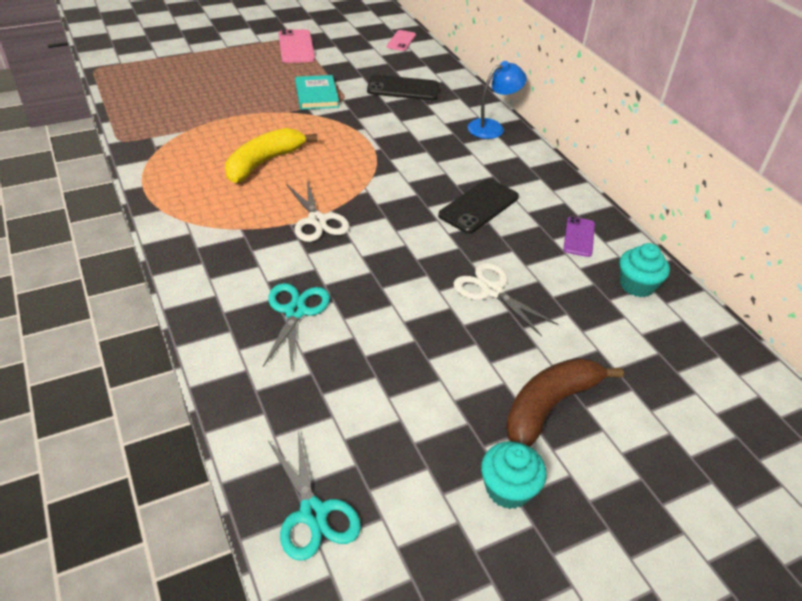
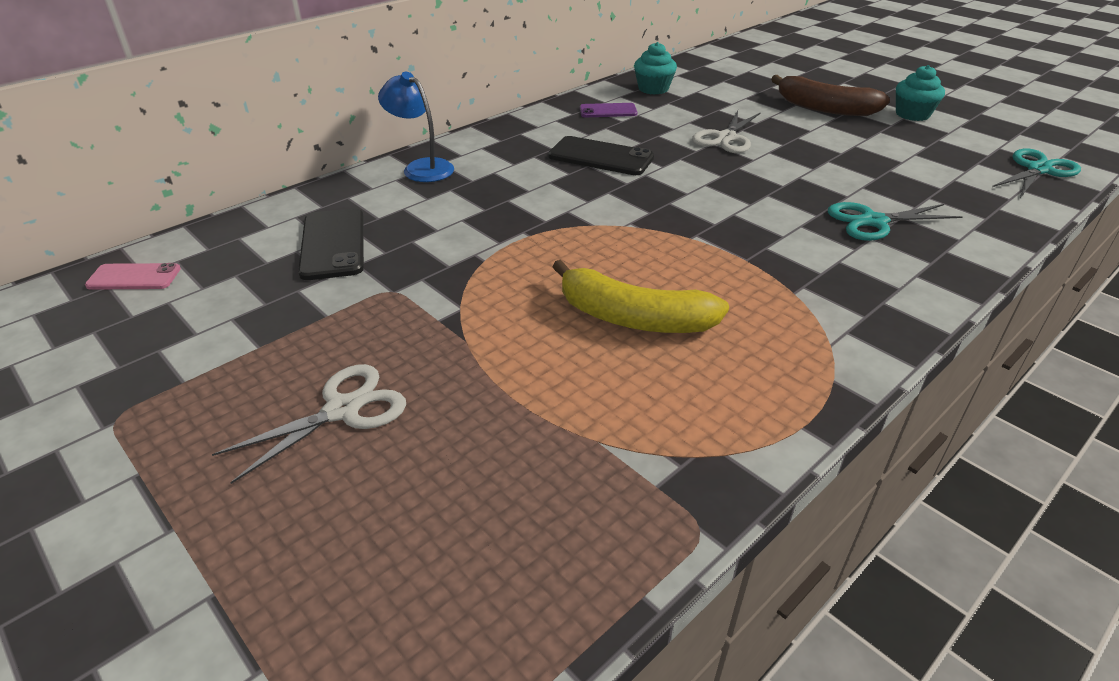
camera: 105 degrees left, 5 degrees down
pink phone [279,29,315,63] -> none
white scissors [286,179,350,242] -> white scissors moved to [212,364,406,484]
turquoise book [295,75,339,110] -> none

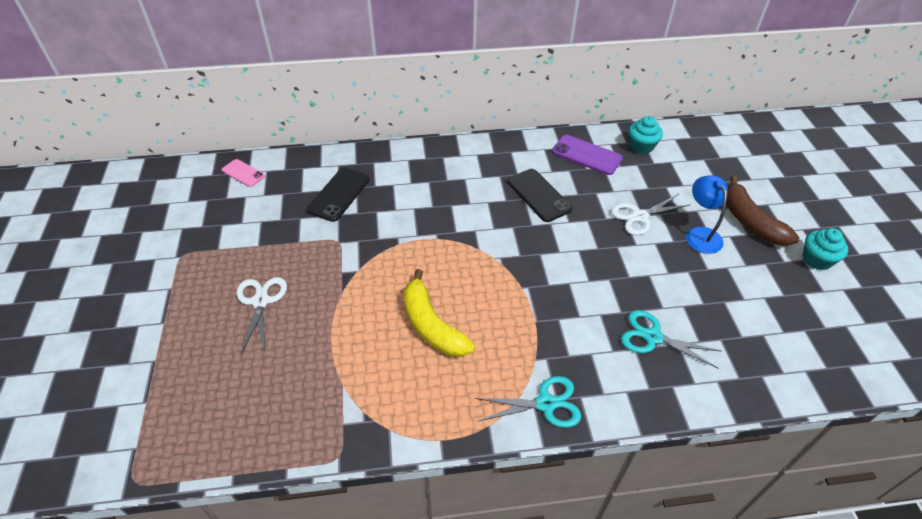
camera: 35 degrees right, 10 degrees up
white scissors [212,364,406,484] -> white scissors turned 90 degrees counterclockwise [237,277,287,354]
blue lamp [378,72,454,182] -> blue lamp moved to [686,175,728,254]
purple phone [580,103,637,117] -> purple phone [552,135,623,175], size x1.58
turquoise scissors [992,148,1081,198] -> turquoise scissors moved to [475,376,582,428]

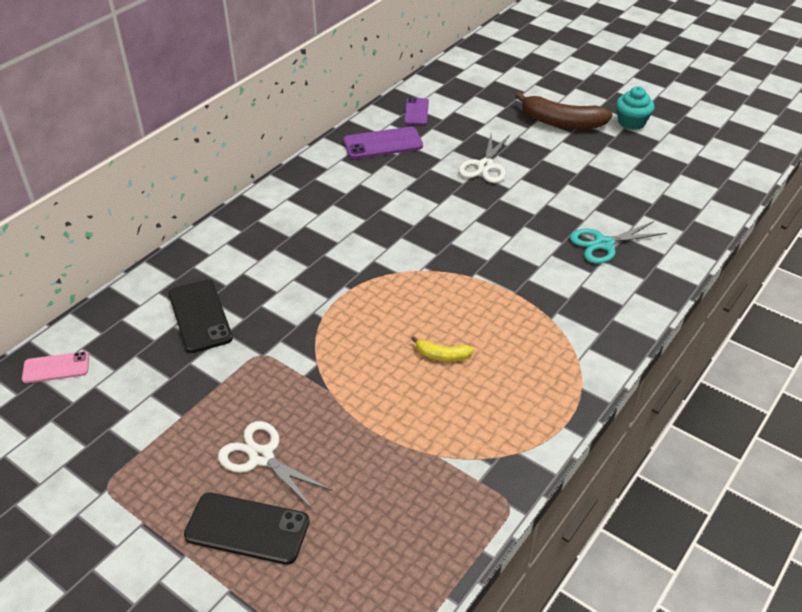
camera: 45 degrees left, 5 degrees down
yellow banana [404,269,475,357] -> yellow banana [411,336,474,361], size x0.49
turquoise scissors [475,376,582,428] -> none
black phone [507,169,572,222] -> black phone moved to [184,493,309,565]
turquoise cupcake [629,116,663,154] -> purple phone [404,97,429,125]
blue lamp [686,175,728,254] -> none

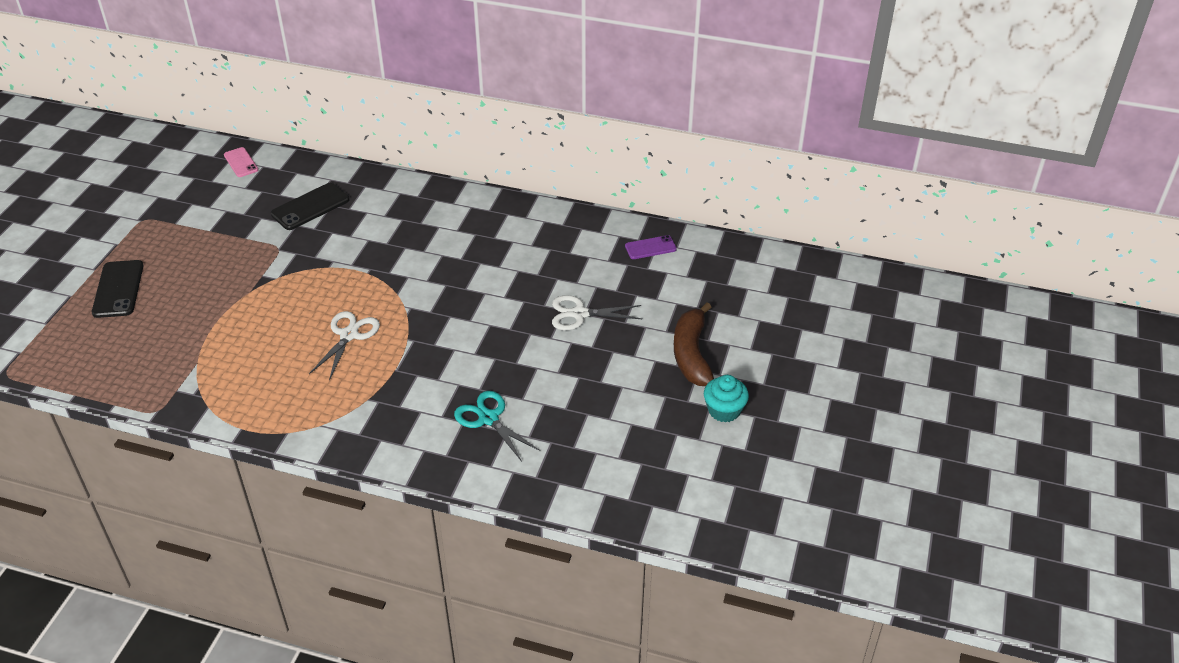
camera: 70 degrees right, 0 degrees up
white scissors [218,421,333,510] -> white scissors moved to [309,311,380,380]
purple phone [343,127,423,159] -> none
yellow banana [411,336,474,361] -> none

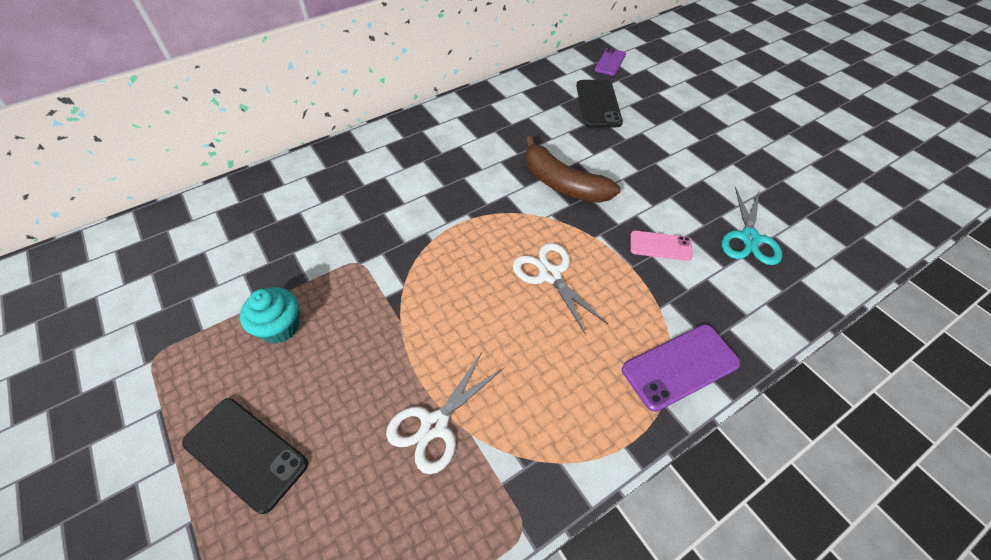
camera: 50 degrees left, 10 degrees up
pink phone [224,147,258,177] -> pink phone moved to [630,230,693,261]
black phone [271,183,349,230] -> black phone moved to [576,79,623,128]
turquoise scissors [454,391,540,462] -> turquoise scissors turned 75 degrees counterclockwise [722,186,782,265]
white scissors [552,295,642,330] -> white scissors moved to [386,352,504,474]
brown banana [674,303,714,386] -> brown banana moved to [526,136,620,203]
turquoise cupcake [704,375,749,422] -> turquoise cupcake moved to [240,287,299,343]
none -> purple phone [622,324,741,412]

